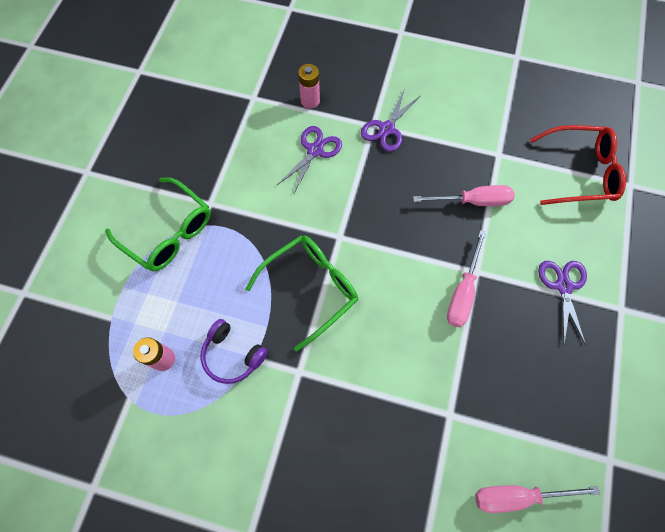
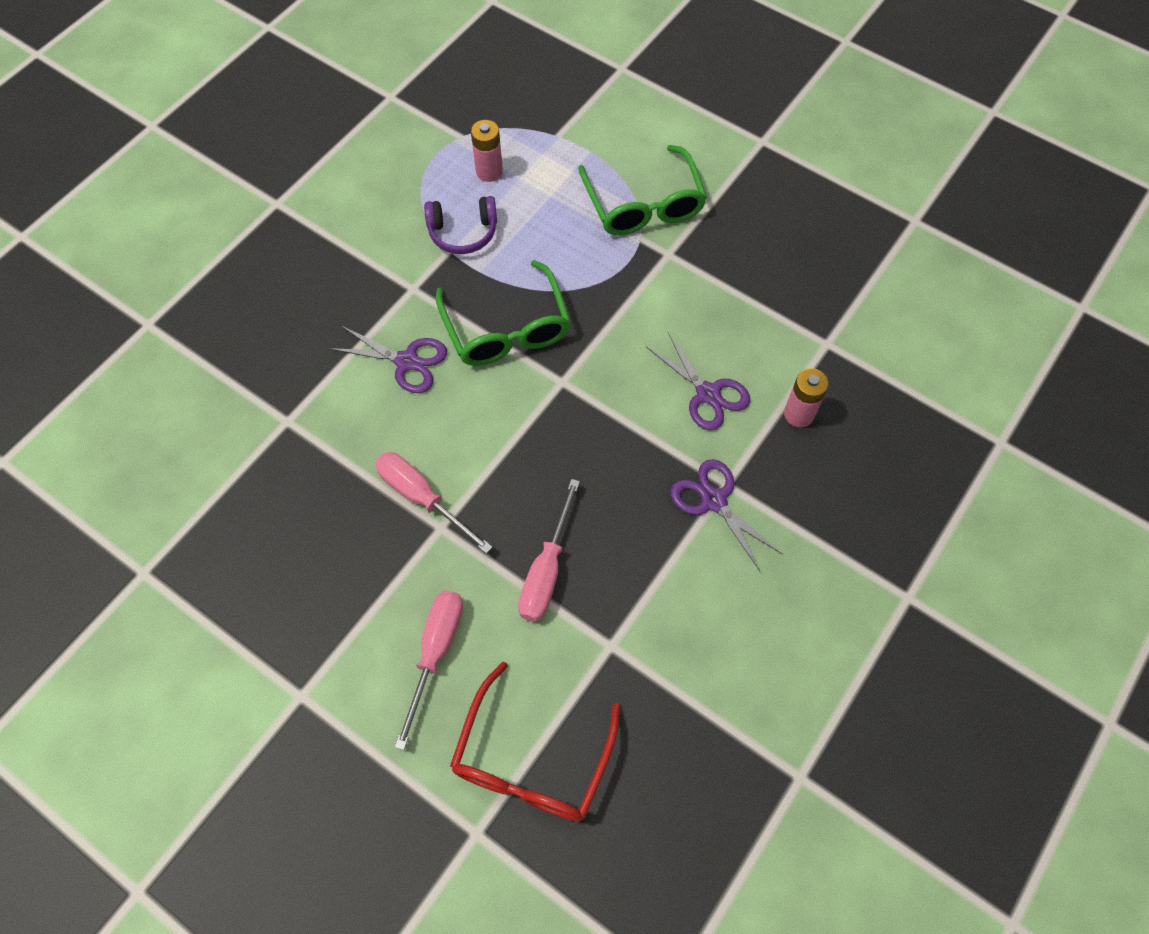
camera: 110 degrees right, 5 degrees down
green glasses [105,177,211,271] -> green glasses turned 75 degrees counterclockwise [578,145,707,236]
purple headphones [201,319,268,384] -> purple headphones turned 150 degrees counterclockwise [424,196,497,254]
pink screwdriver [475,485,600,513] -> pink screwdriver moved to [395,590,463,750]
purple scissors [538,261,587,345] -> purple scissors moved to [329,326,447,393]

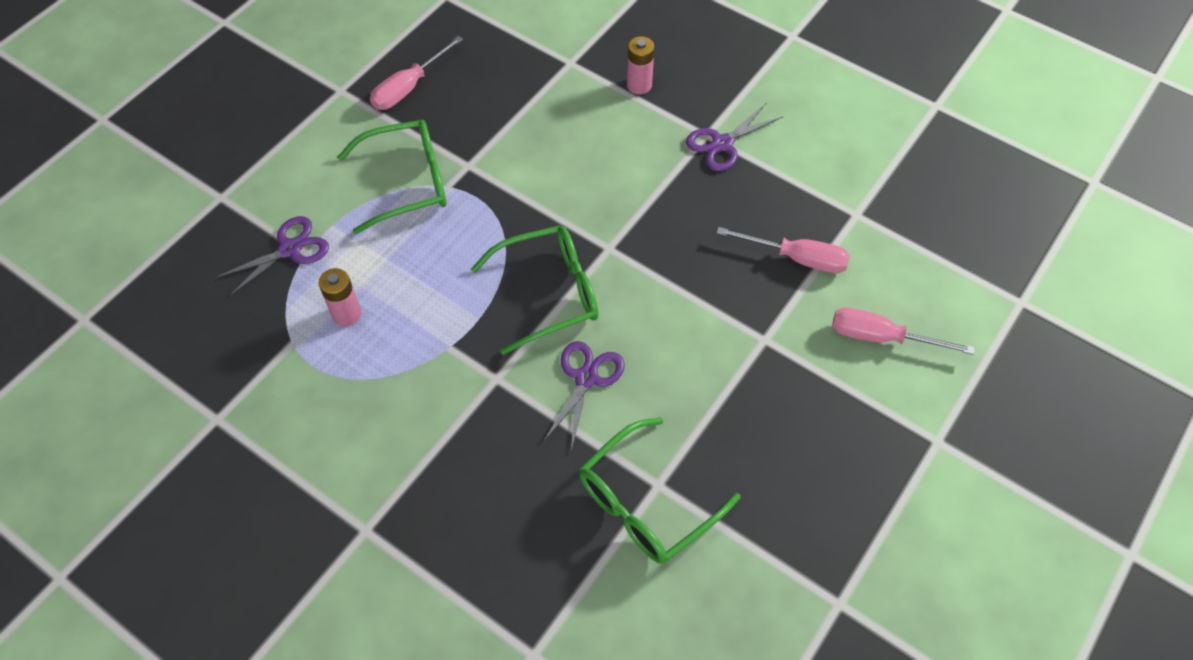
camera: 90 degrees left, 5 degrees down
pink screwdriver [375,452,493,554] -> pink screwdriver moved to [370,36,463,110]
purple headphones [424,196,497,254] -> none
red glasses [450,661,620,821] -> none
purple scissors [646,331,751,430] -> purple scissors moved to [216,216,329,296]
none -> green glasses [579,417,741,564]

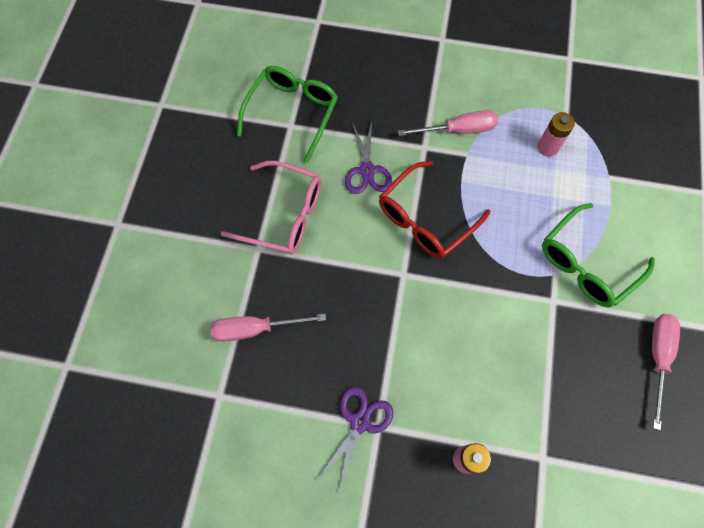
camera: 155 degrees right, 10 degrees up
purple scissors [216,216,329,296] -> none
green glasses [471,225,599,355] -> red glasses [379,161,490,259]
pink screwdriver [832,308,975,355] -> pink screwdriver moved to [398,110,498,136]
none -> pink glasses [221,161,321,254]

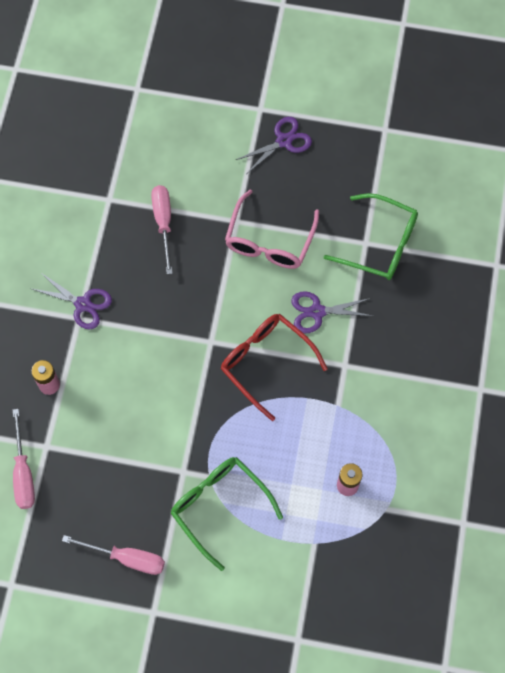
camera: 90 degrees right, 0 degrees up
pink screwdriver [398,110,498,136] -> pink screwdriver moved to [13,409,35,509]
none -> purple scissors [236,117,312,173]

